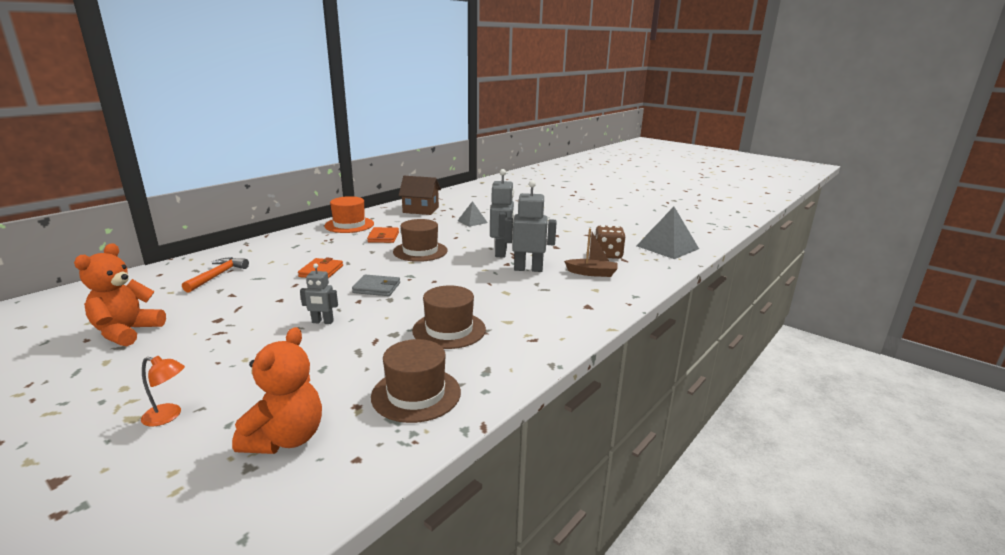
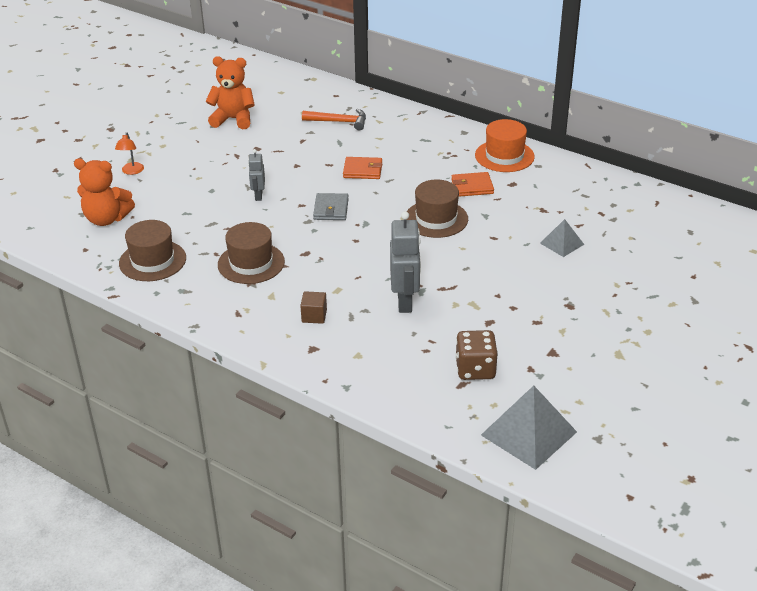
camera: 85 degrees right, 15 degrees up
brown house [399,176,441,215] -> none
grey robot [490,169,514,258] -> none
brown boat [564,228,617,277] -> none
none -> brown cube [300,291,327,324]

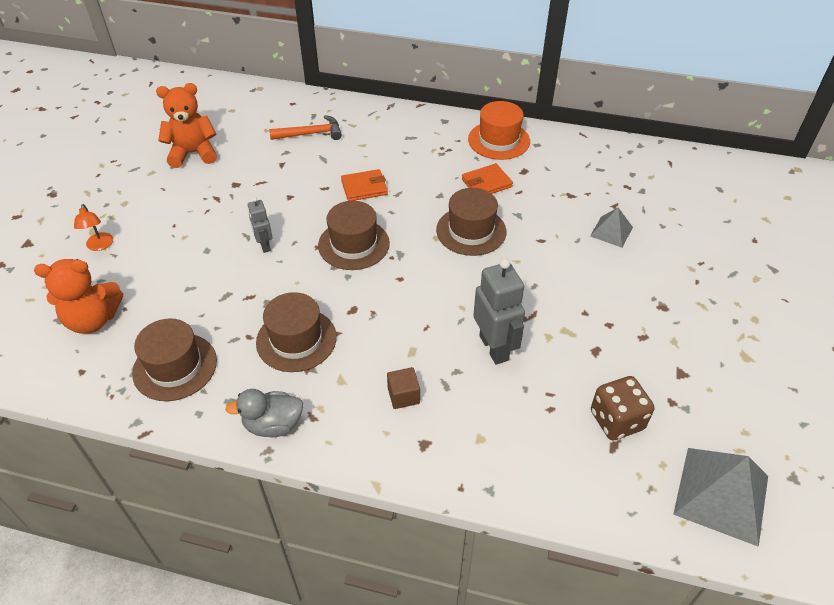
camera: 20 degrees left, 10 degrees up
grey wallet [313,193,349,220] -> brown hat [318,201,390,270]
none -> grey duck [225,389,303,437]

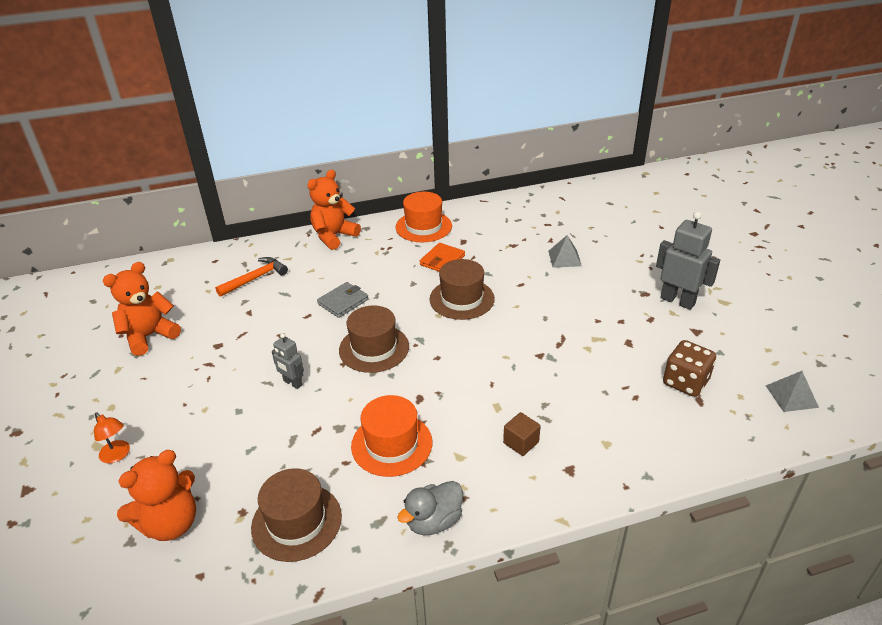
camera: 30 degrees left, 10 degrees down
brown hat [256,292,337,372] -> orange hat [351,395,432,477]
orange wallet [341,169,388,201] -> grey wallet [317,282,369,318]
grey robot [473,259,525,364] -> grey robot moved to [656,211,720,310]
grey pyramid [673,448,768,547] -> grey pyramid [766,371,819,412], size x0.55
none -> orange teddy bear [307,170,361,250]

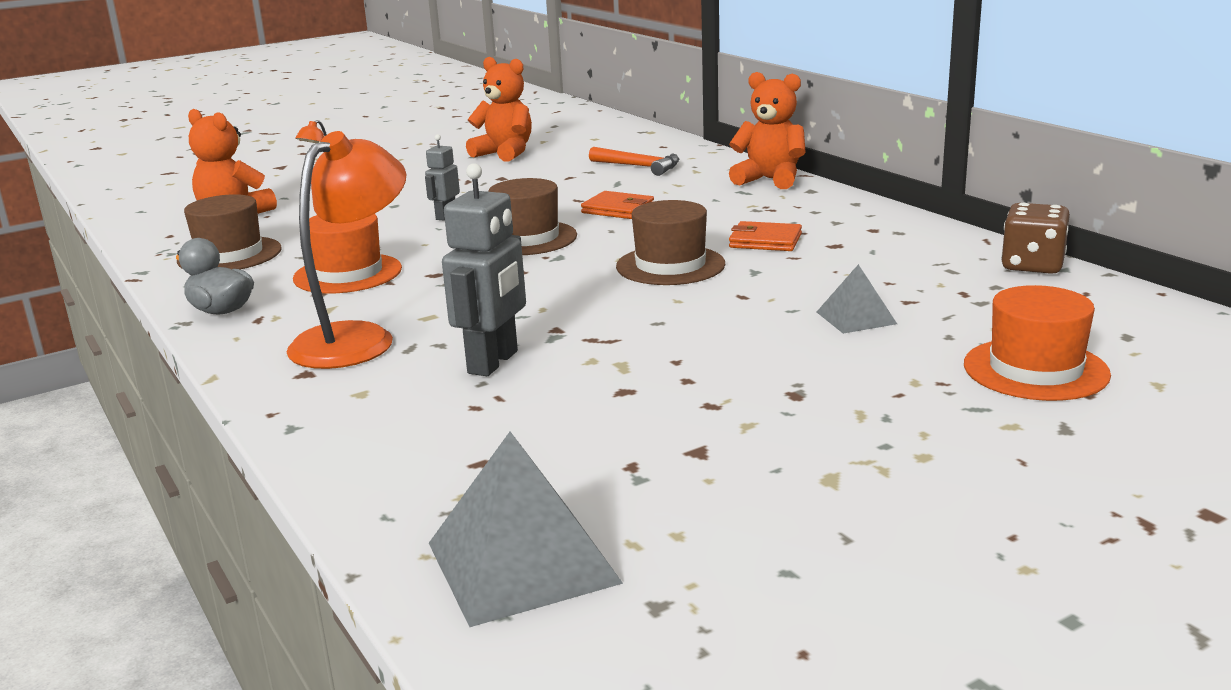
camera: 75 degrees right, 15 degrees down
grey wallet [317,282,369,318] -> orange wallet [581,191,654,219]
orange hat [396,192,452,242] -> orange hat moved to [964,285,1111,401]
brown cube [503,412,541,456] -> orange lamp [287,131,406,369]
grey robot [656,211,720,310] -> grey robot moved to [442,163,526,376]
brown dice [663,340,716,397] -> brown dice moved to [1001,203,1070,274]
grey pyramid [766,371,819,412] -> grey pyramid [429,432,623,627], size x1.80

